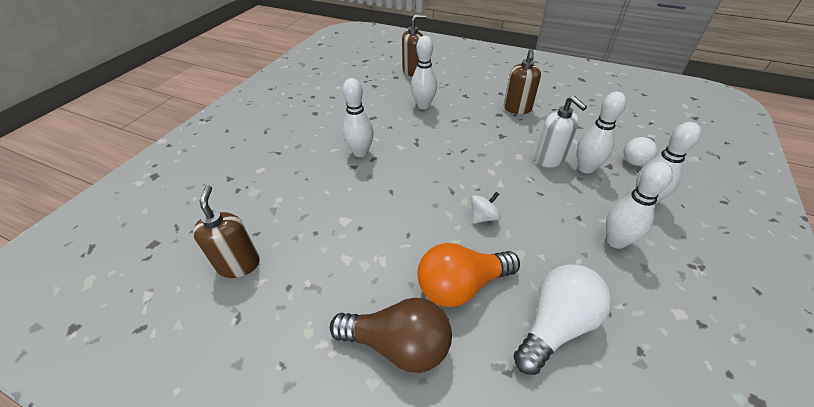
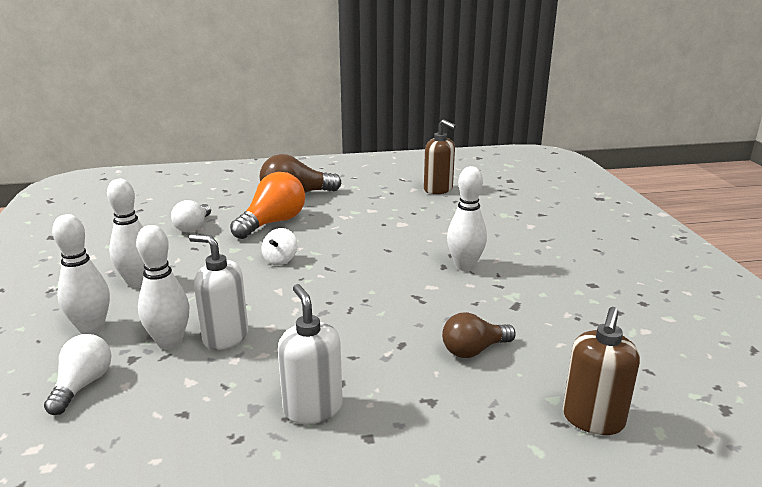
camera: 145 degrees right, 20 degrees down
white bowling pin [411,36,437,109] -> brown light bulb [442,312,516,358]
brown soap dispenser [504,49,541,114] -> white soap dispenser [278,284,342,424]
white light bulb [514,264,612,375] -> white light bulb [171,200,211,232], size x0.64

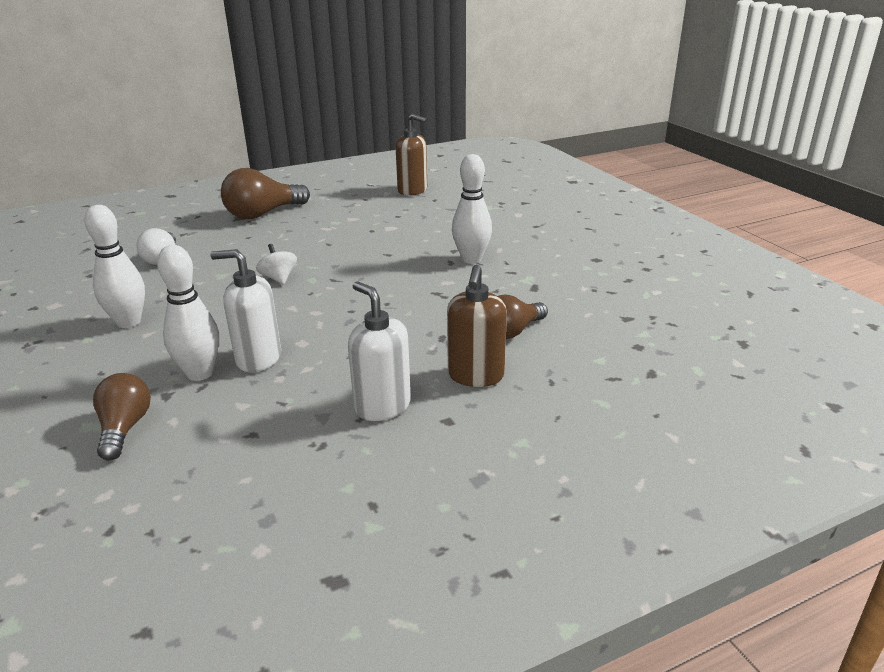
camera: 15 degrees left, 5 degrees up
white light bulb [44,334,111,415] -> brown light bulb [93,373,151,461]
white bowling pin [52,214,110,335] -> none
orange light bulb [230,172,305,239] -> none
white spinning top [261,228,297,265] -> white spinning top turned 150 degrees clockwise [256,244,297,285]
brown soap dispenser [563,307,640,435] -> brown soap dispenser moved to [447,265,507,387]

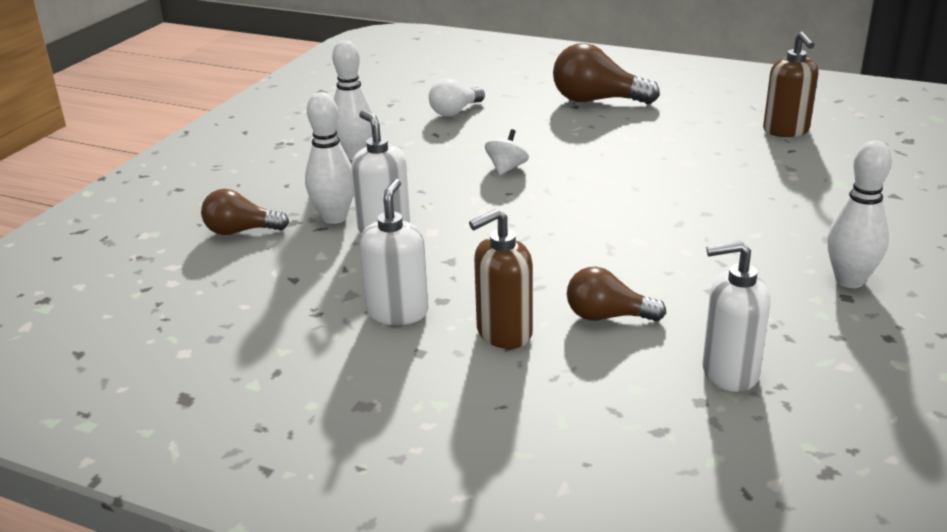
camera: 50 degrees right, 0 degrees up
brown light bulb [93,373,151,461] -> brown light bulb turned 135 degrees counterclockwise [201,189,289,235]
white bowling pin [452,154,492,264] -> white bowling pin moved to [827,140,892,288]
none -> white soap dispenser [702,241,771,392]

